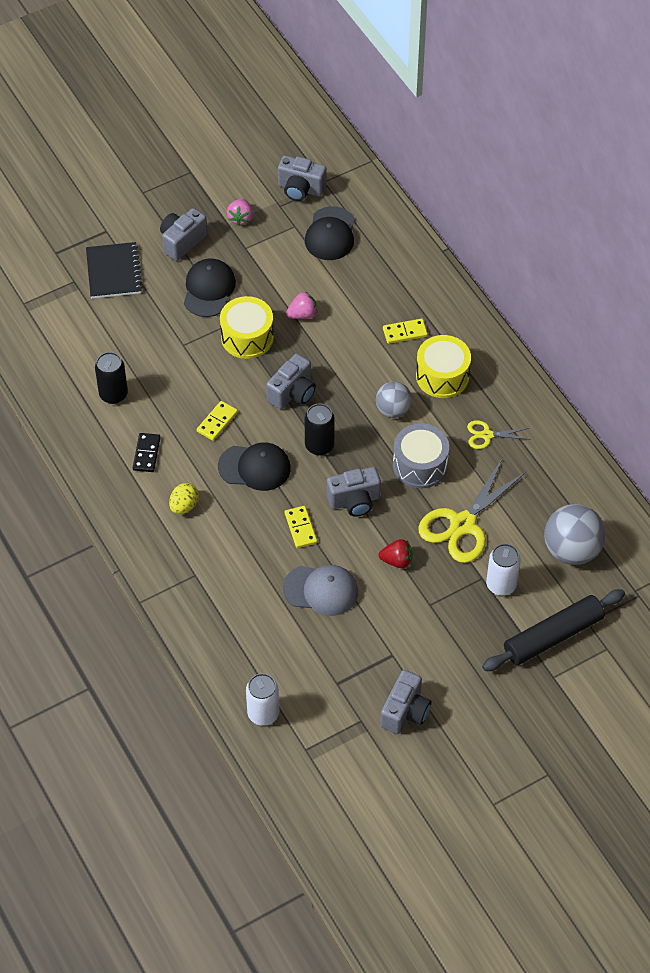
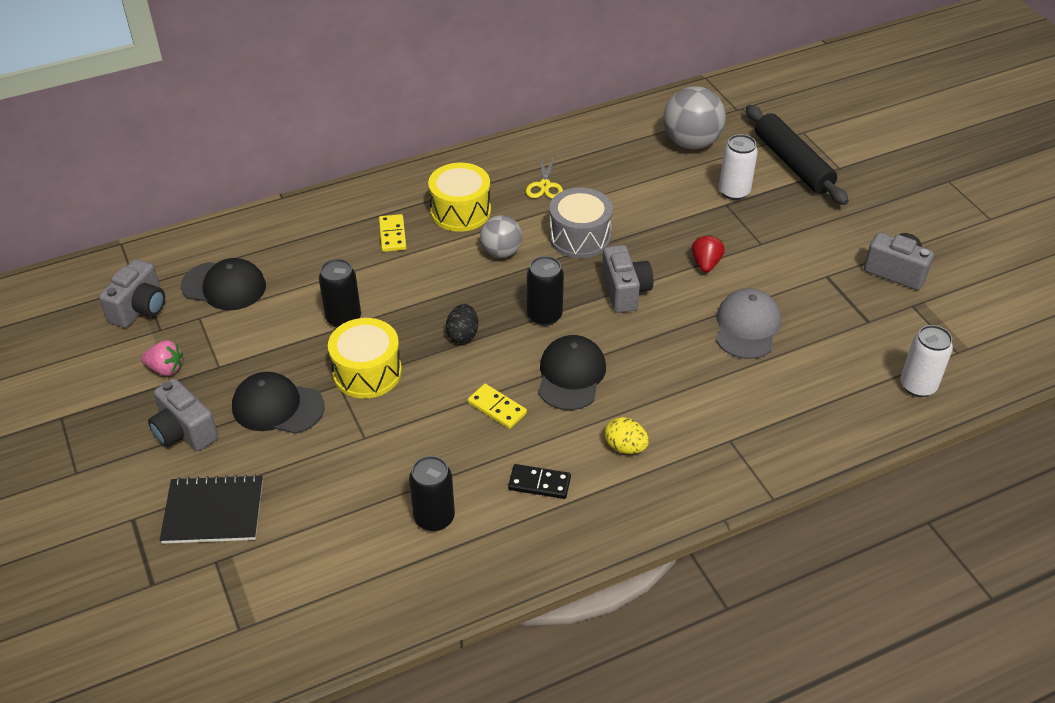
camera: 85 degrees left, 10 degrees down
grey camera [266,353,316,409] -> black egg [446,304,478,343]
yellow domino [285,506,317,548] -> none
pink strawberry [286,292,317,319] -> black can [319,259,361,328]
yellow scissors [418,458,526,563] -> none

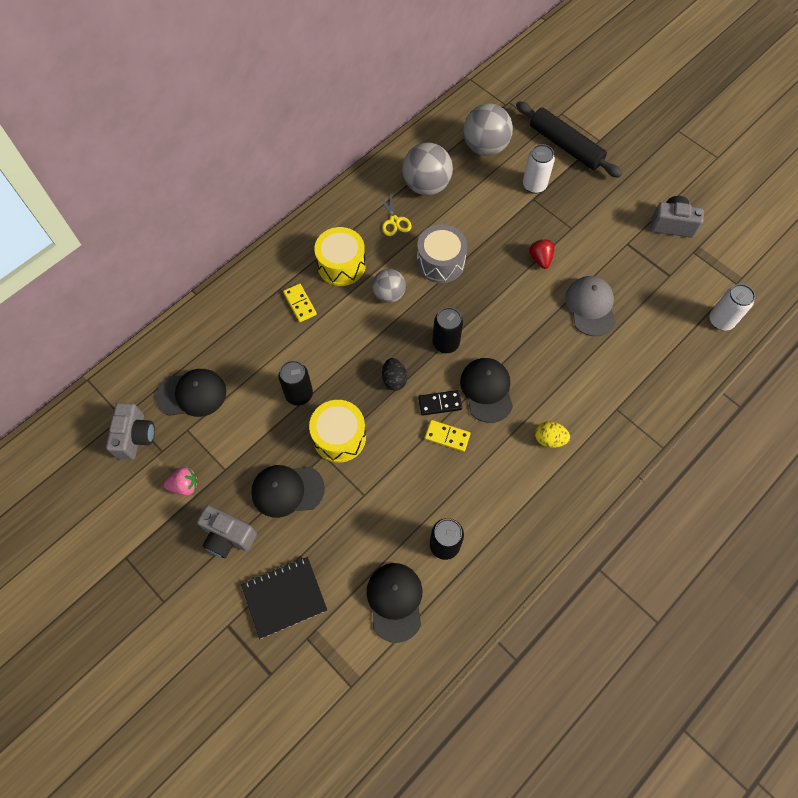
camera: 20 degrees left, 20 degrees up
black domino [508,464,571,499] -> black domino moved to [418,390,462,416]
grey camera [602,245,653,313] -> none
none -> black cap [366,563,423,643]
none -> grey ball [402,142,453,195]

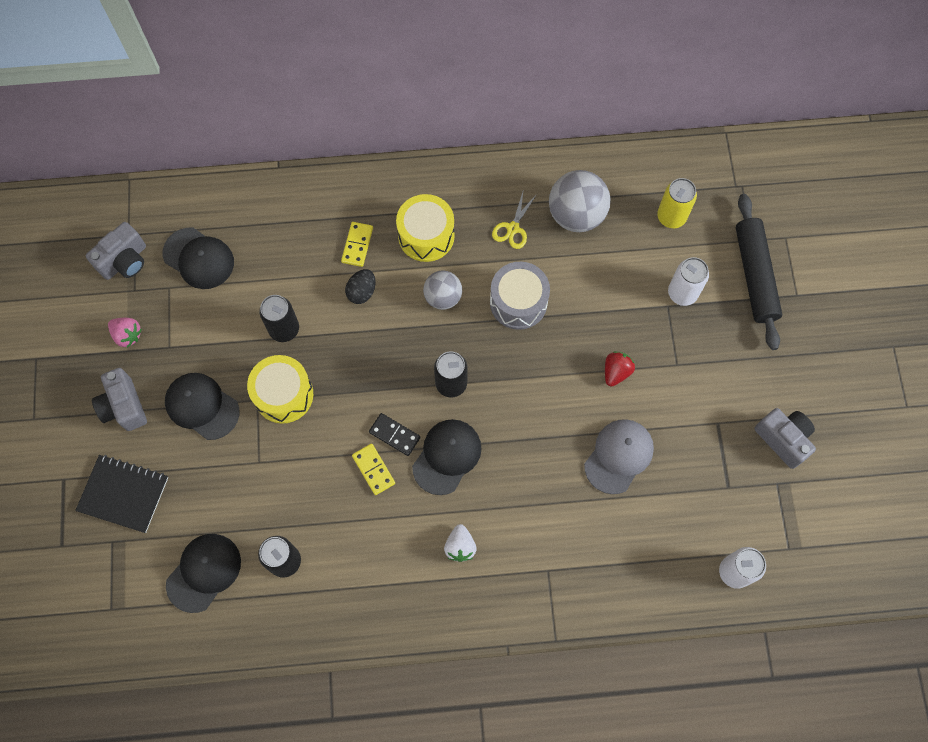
camera: 40 degrees right, 5 degrees up
black egg [382,358,407,391] -> black egg moved to [345,269,376,304]
grey ball [463,104,513,156] -> yellow can [657,178,697,228]
yellow egg [535,421,570,448] -> white strawberry [444,524,477,562]

